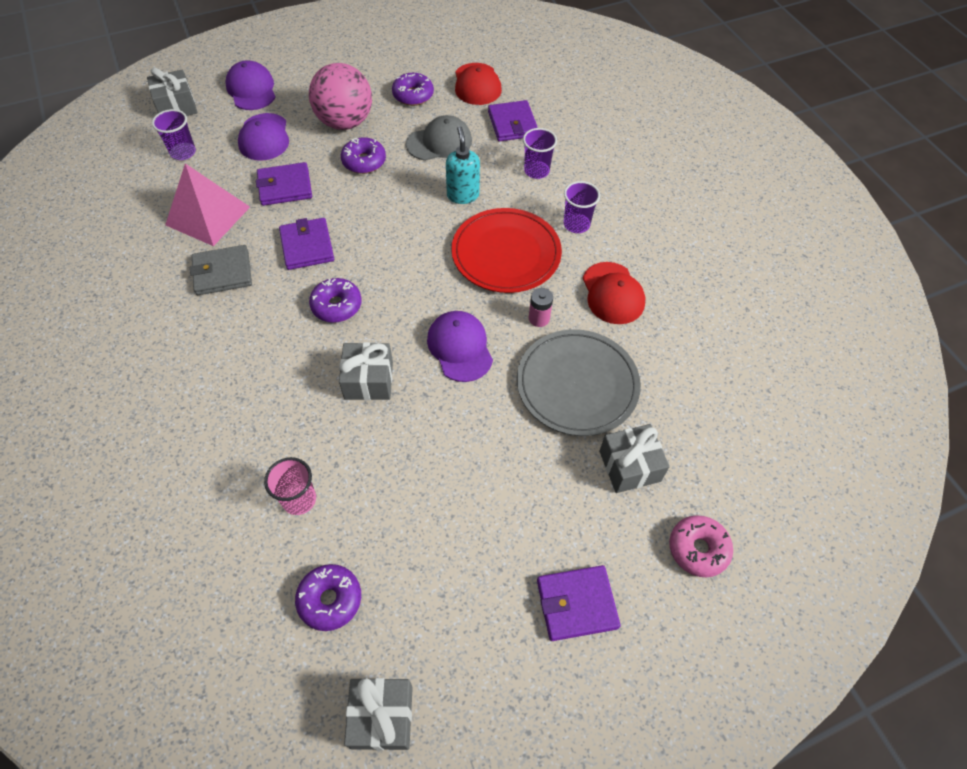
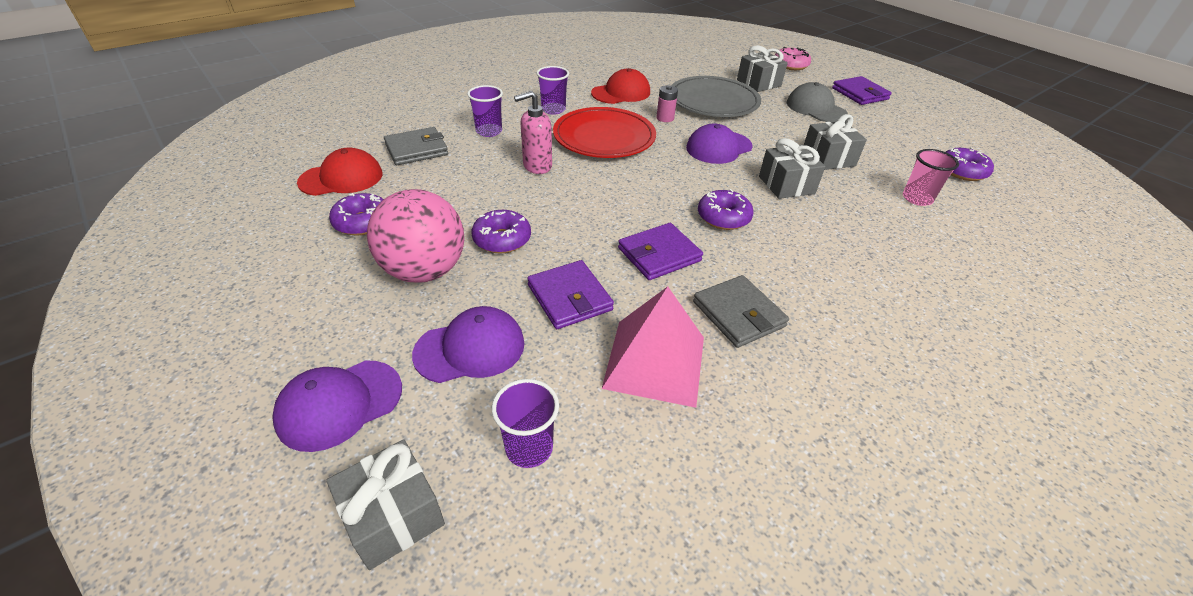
camera: 105 degrees left, 15 degrees down
grey gift [344,678,413,750] -> grey gift moved to [804,114,867,170]
grey cap [406,115,472,161] -> grey cap moved to [787,82,848,122]
turquoise soap dispenser [446,126,480,204] -> pink soap dispenser [514,91,552,174]
purple wallet [488,100,538,142] -> grey wallet [384,127,448,165]

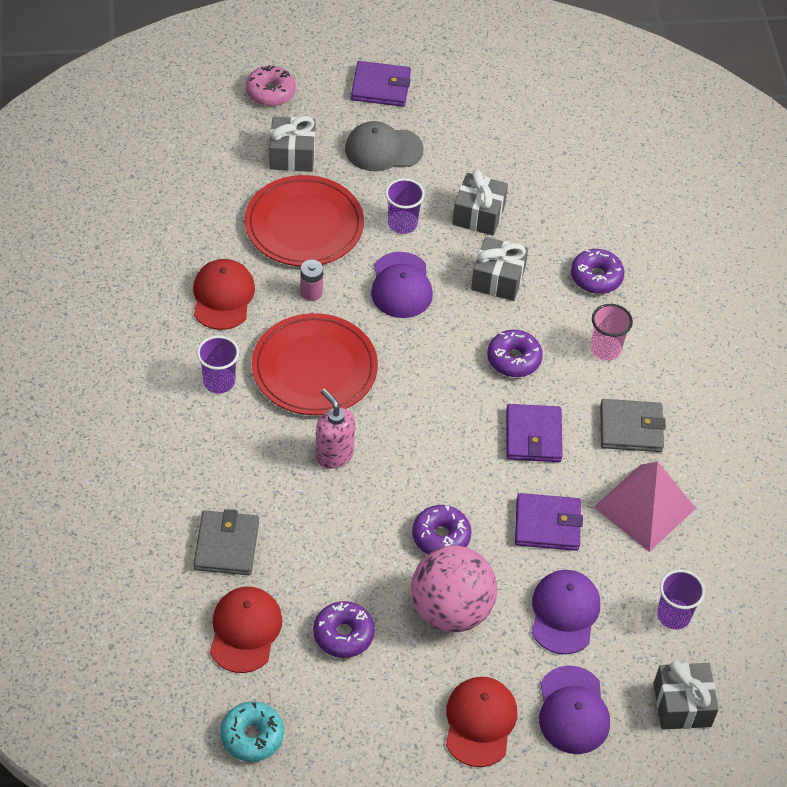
camera: 60 degrees left, 10 degrees up
purple cup [467,85,503,137] -> purple cup moved to [385,178,425,234]
pink soap dispenser [514,91,552,174] -> pink soap dispenser turned 135 degrees clockwise [315,389,355,469]
grey plate [671,76,761,117] -> red plate [245,175,364,266]
pink cup [903,149,959,206] -> pink cup moved to [590,304,633,361]
purple donut [946,147,994,181] -> purple donut moved to [571,249,625,294]
none -> turquoise donut [220,702,284,762]
none -> red cap [446,677,517,767]

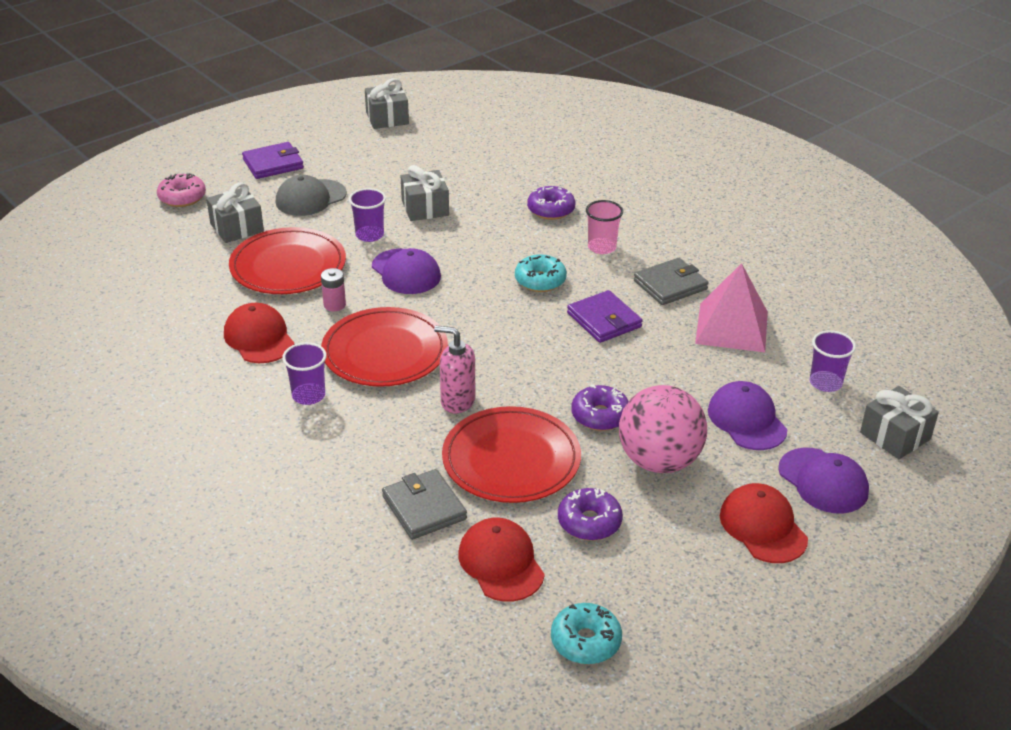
camera: 30 degrees left, 15 degrees down
grey gift [471,237,528,301] -> grey gift moved to [365,78,409,129]
purple donut [487,330,543,377] -> turquoise donut [515,254,567,292]
purple wallet [515,493,583,551] -> none
none -> red plate [442,406,581,503]

